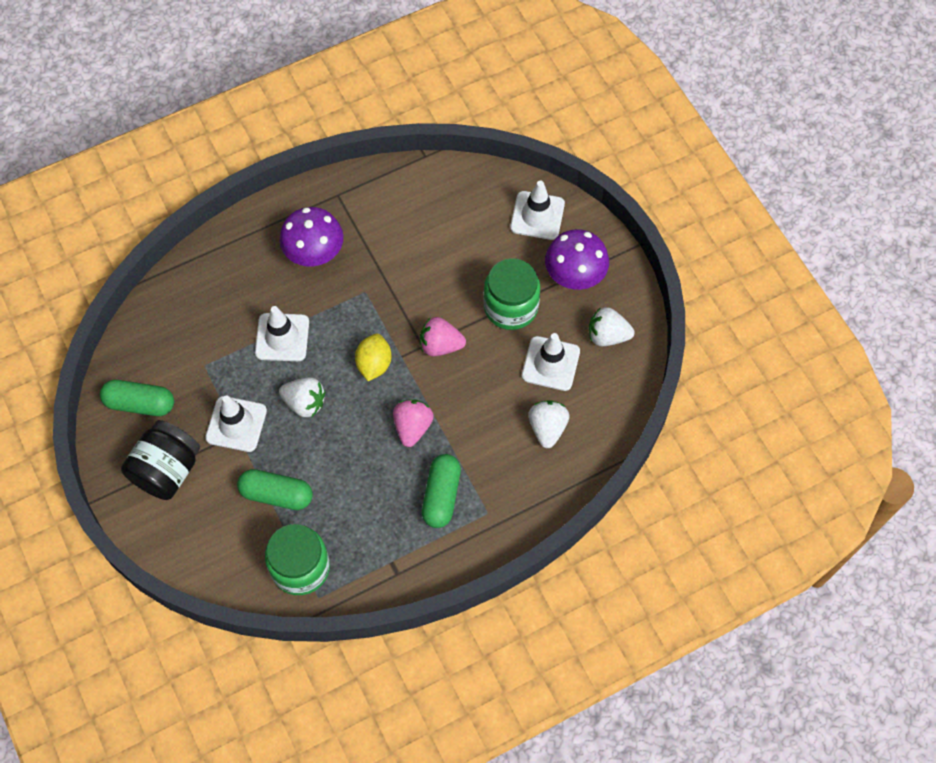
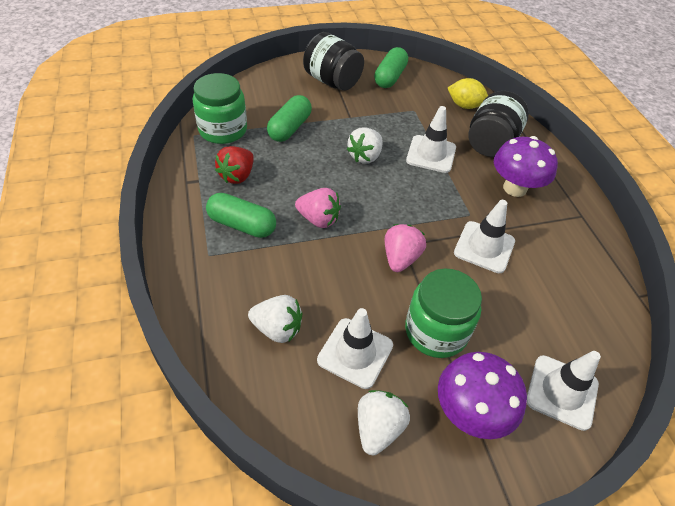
camera: 100 degrees right, 15 degrees down
white traffic cone [205,396,267,452] -> white traffic cone moved to [454,200,515,273]
yellow lemon [355,334,392,381] -> yellow lemon moved to [448,78,488,109]
none -> red strawberry [215,146,254,184]
none -> black jar [468,91,529,157]

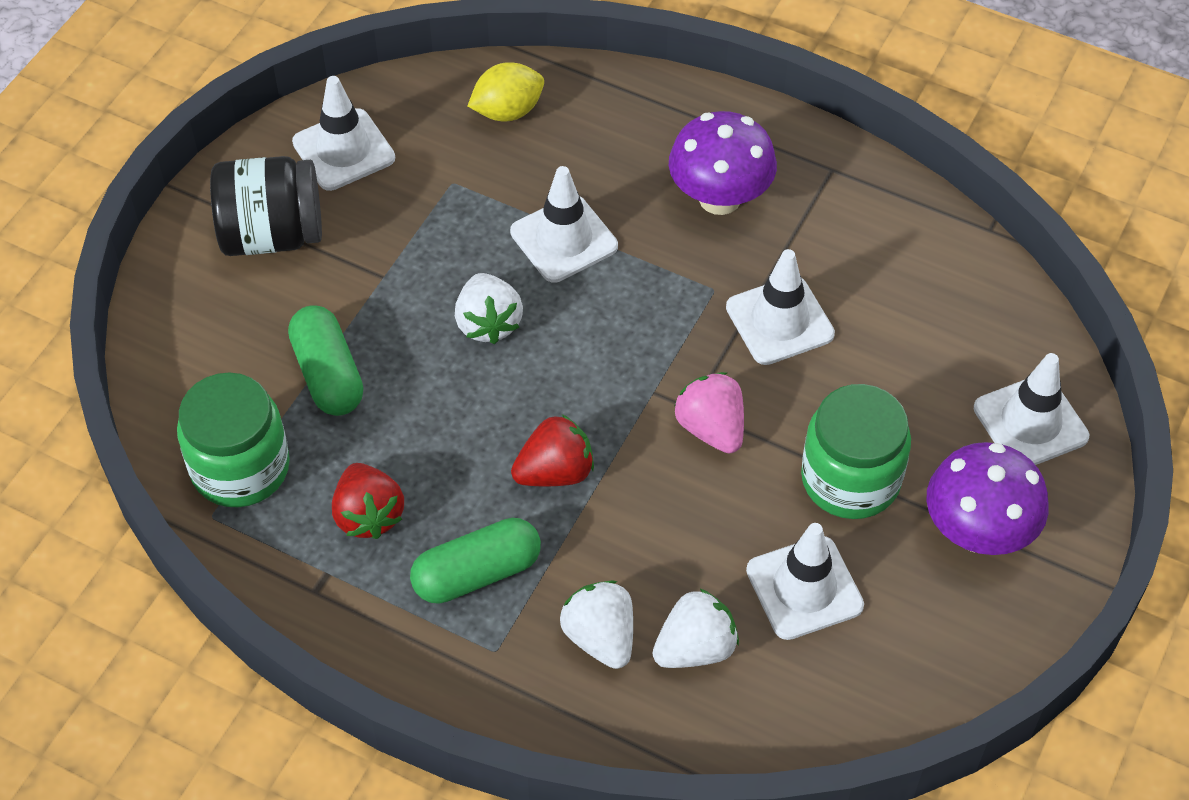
camera: 45 degrees left, 5 degrees up
pink strawberry [295,188,341,228] -> red strawberry [511,414,594,486]
white strawberry [358,390,410,455] -> white strawberry moved to [560,580,633,669]
green capsule [374,47,408,88] -> white traffic cone [292,76,395,191]
black jar [468,91,529,157] -> none

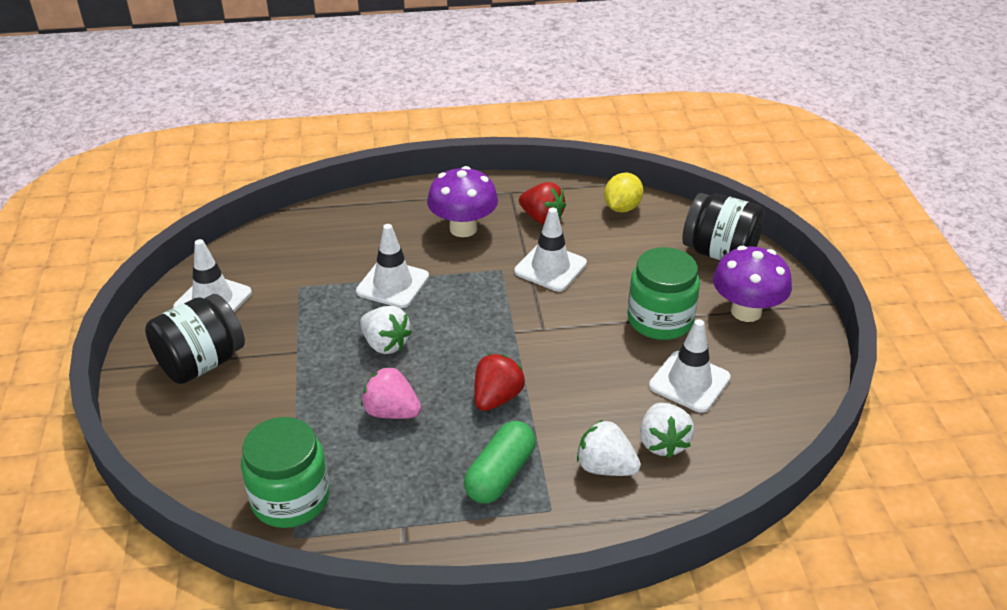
camera: 35 degrees left, 15 degrees down
green capsule [288,305,363,416] -> none
red strawberry [332,463,404,539] -> red strawberry moved to [519,182,566,224]
yellow lemon [468,62,544,121] -> yellow lemon moved to [604,173,643,213]
white strawberry [652,589,739,668] -> white strawberry turned 150 degrees clockwise [640,403,694,458]
pink strawberry [674,372,744,454] -> pink strawberry moved to [361,366,421,419]
white traffic cone [974,353,1089,465] -> black jar [682,193,765,260]

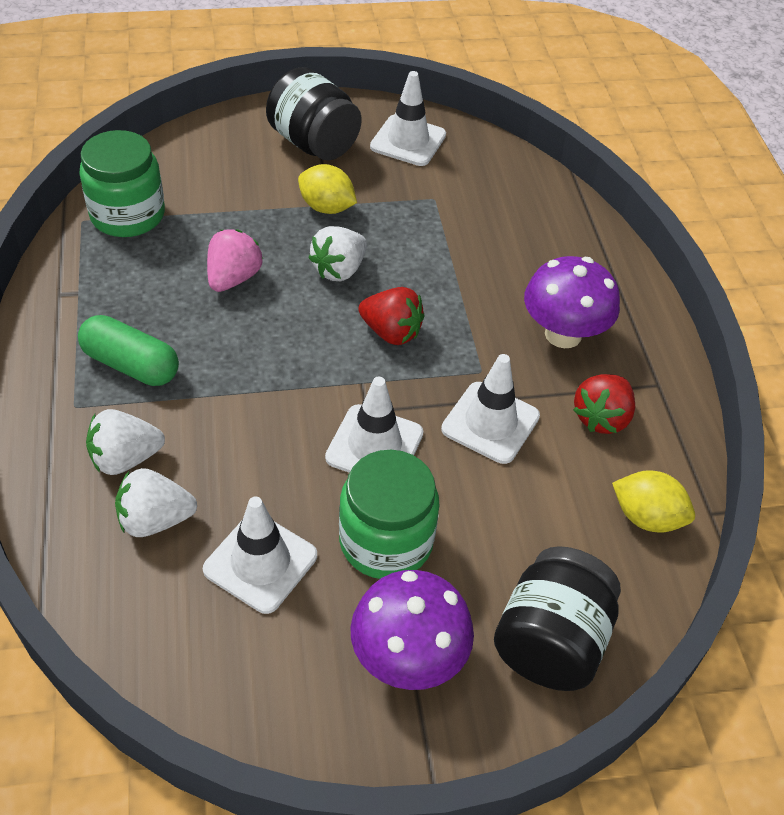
camera: 85 degrees right, 10 degrees up
white traffic cone [356,224,429,308] -> white traffic cone moved to [325,377,423,473]
red strawberry [474,354,525,411] -> red strawberry moved to [358,287,425,345]
white strawberry [577,420,641,476] -> white strawberry turned 135 degrees counterclockwise [86,409,165,475]
none -> yellow lemon [298,164,357,214]

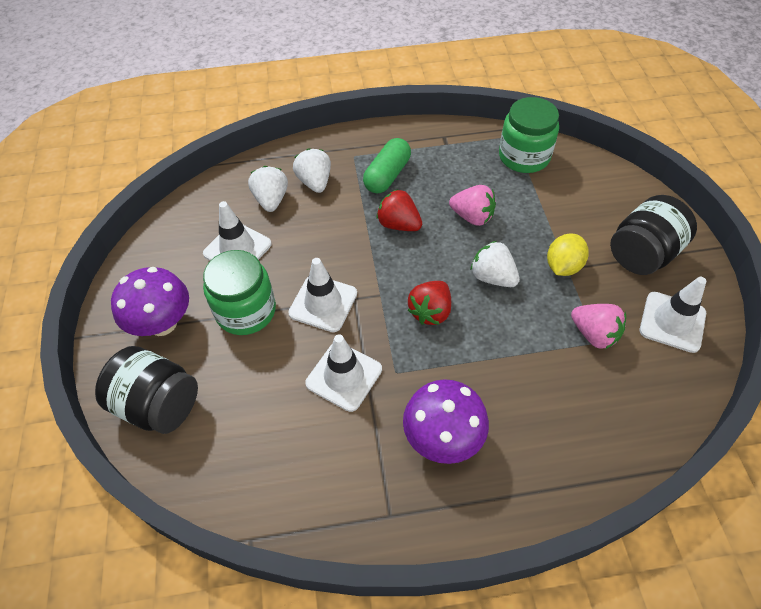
camera: 95 degrees right, 5 degrees up
red strawberry [573,374,635,434] -> red strawberry moved to [377,189,422,231]
yellow lemon [612,470,695,533] -> none
none -> pink strawberry [571,304,626,349]

